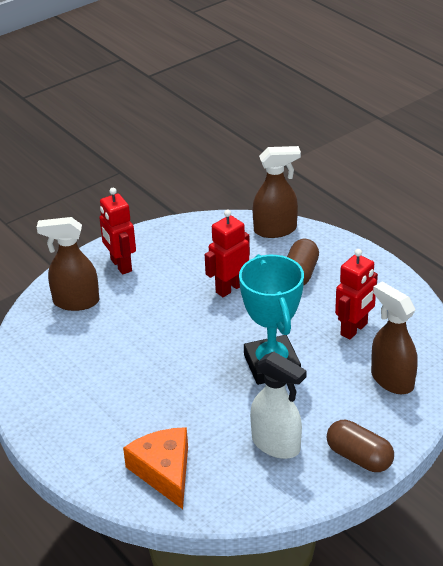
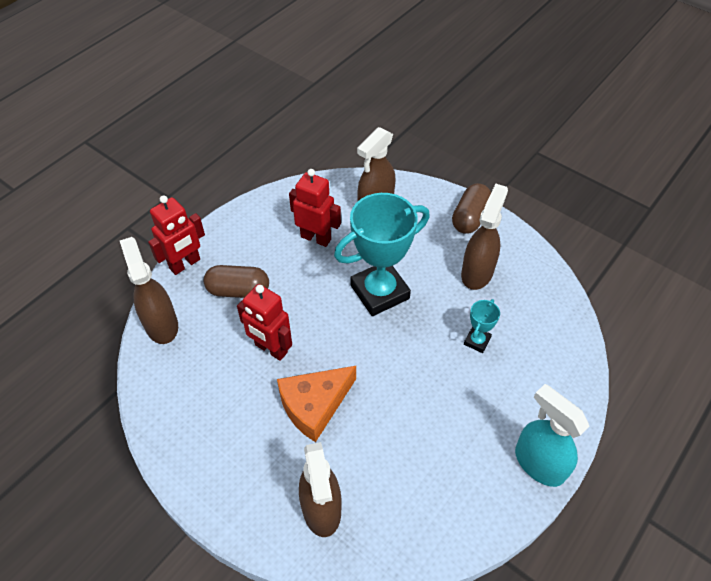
camera: 105 degrees left, 15 degrees up
red robot [99,188,136,275] -> red robot moved to [148,195,205,275]
orange cheese [123,427,188,509] -> orange cheese moved to [277,366,356,442]
white spray bottle [250,352,307,459] -> brown spray bottle [461,184,508,290]
none -> turquoise trophy [464,299,500,353]
none -> turquoise spray bottle [515,384,589,487]

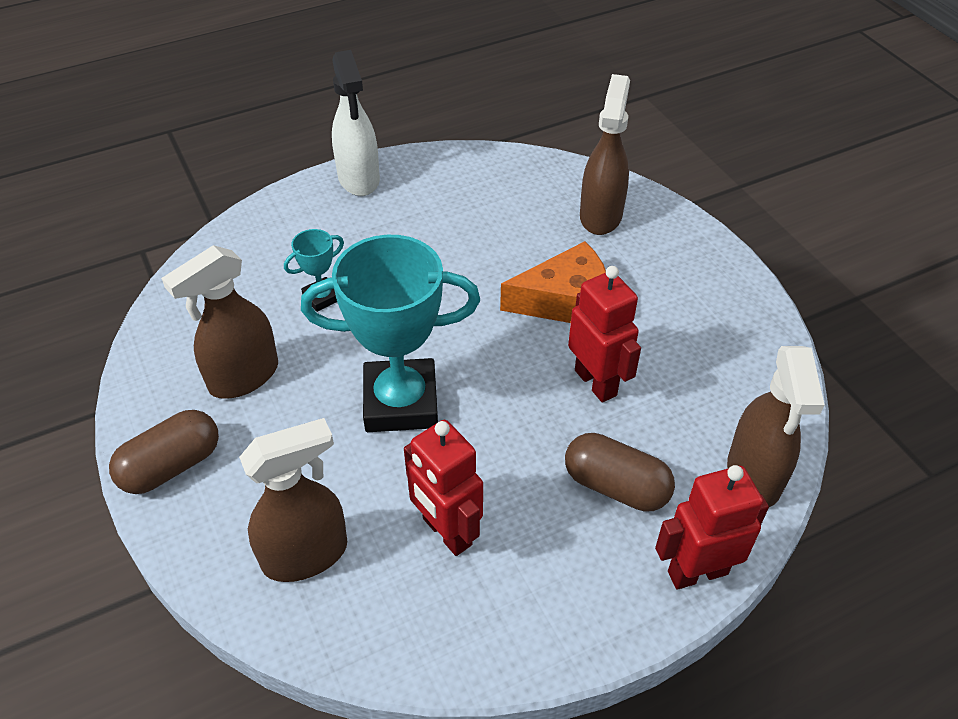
camera: 155 degrees left, 5 degrees down
turquoise spray bottle [515,384,589,487] -> white spray bottle [332,50,380,196]

